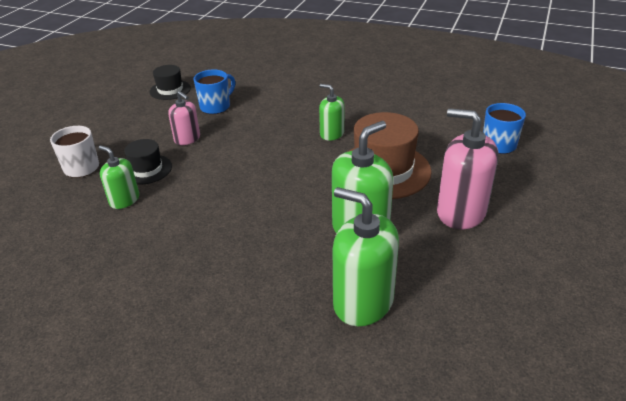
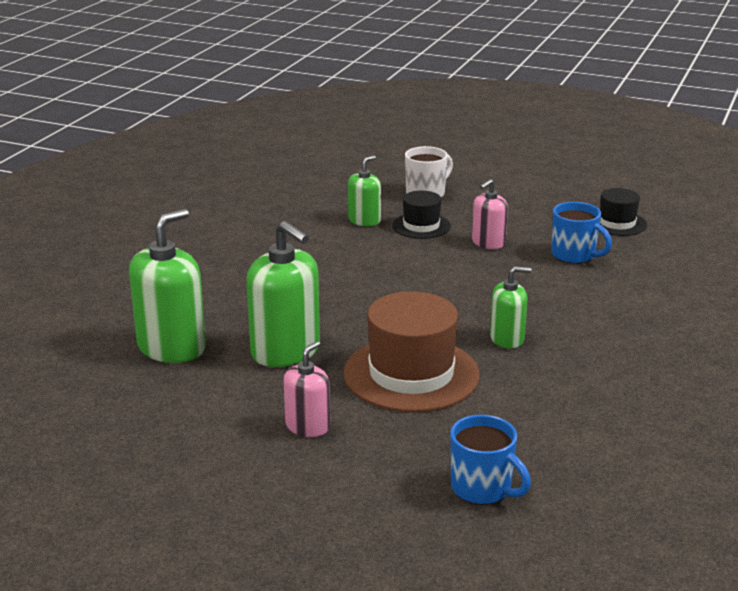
camera: 90 degrees right, 10 degrees down
green soap dispenser [319,84,344,141] -> green soap dispenser turned 45 degrees clockwise [490,266,532,348]
pink soap dispenser [437,108,498,229] -> pink soap dispenser [283,341,330,437], size x0.57

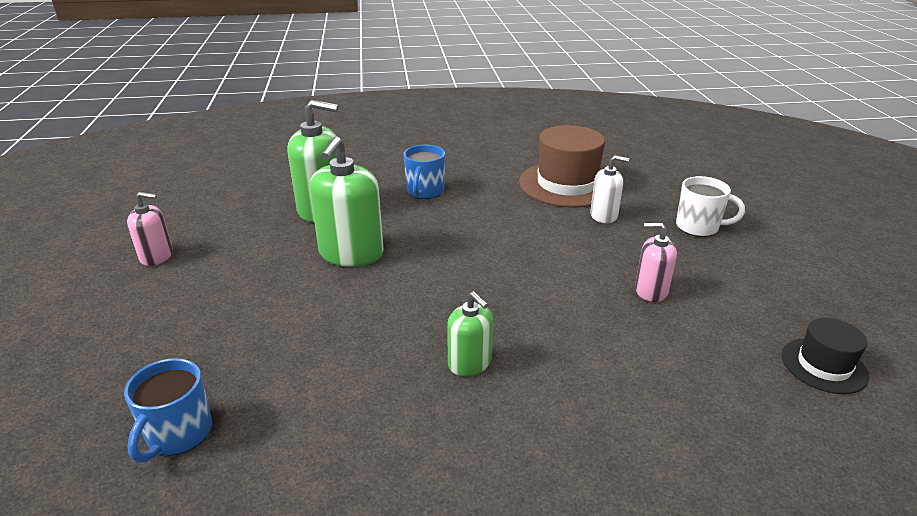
camera: 60 degrees right, 5 degrees up
pink soap dispenser [283,341,330,437] -> pink soap dispenser moved to [127,192,173,266]
brown hat [343,291,480,412] -> brown hat moved to [519,125,605,207]
green soap dispenser [348,155,381,226] -> white soap dispenser [590,156,629,223]
black hat [392,191,451,239] -> none
blue mug [552,202,612,264] -> blue mug moved to [403,145,445,199]

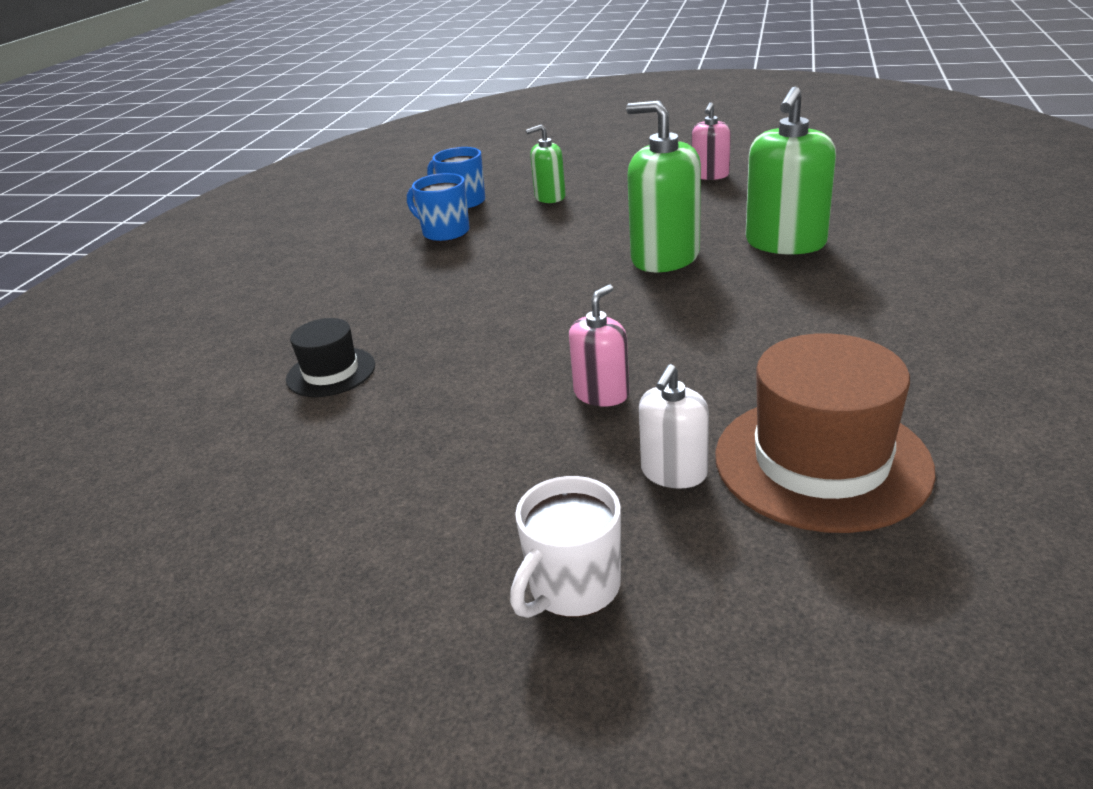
camera: 115 degrees right, 0 degrees up
blue mug [403,145,445,199] -> blue mug moved to [407,173,470,242]
green soap dispenser [447,292,493,376] -> green soap dispenser moved to [526,125,566,203]
pink soap dispenser [635,223,677,302] -> pink soap dispenser moved to [569,285,630,406]
black hat [782,318,869,394] -> black hat moved to [286,318,375,397]

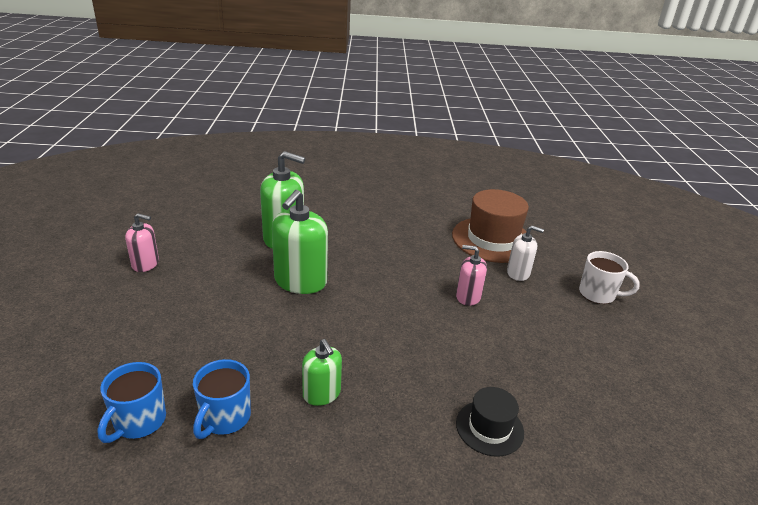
camera: 110 degrees left, 0 degrees up
green soap dispenser [526,125,566,203] -> green soap dispenser moved to [302,339,342,406]

